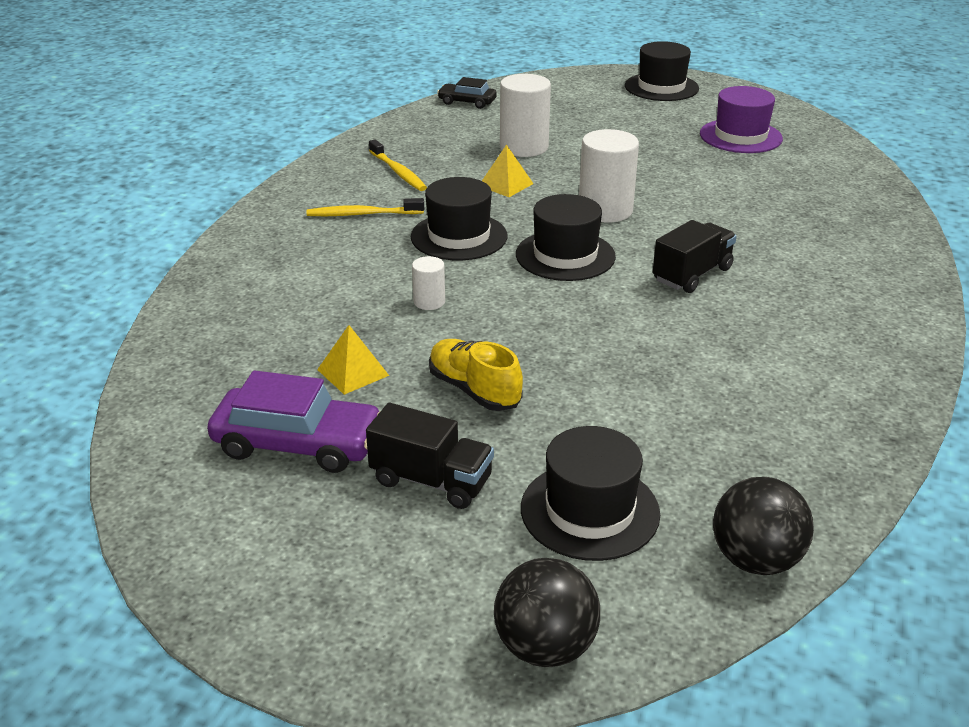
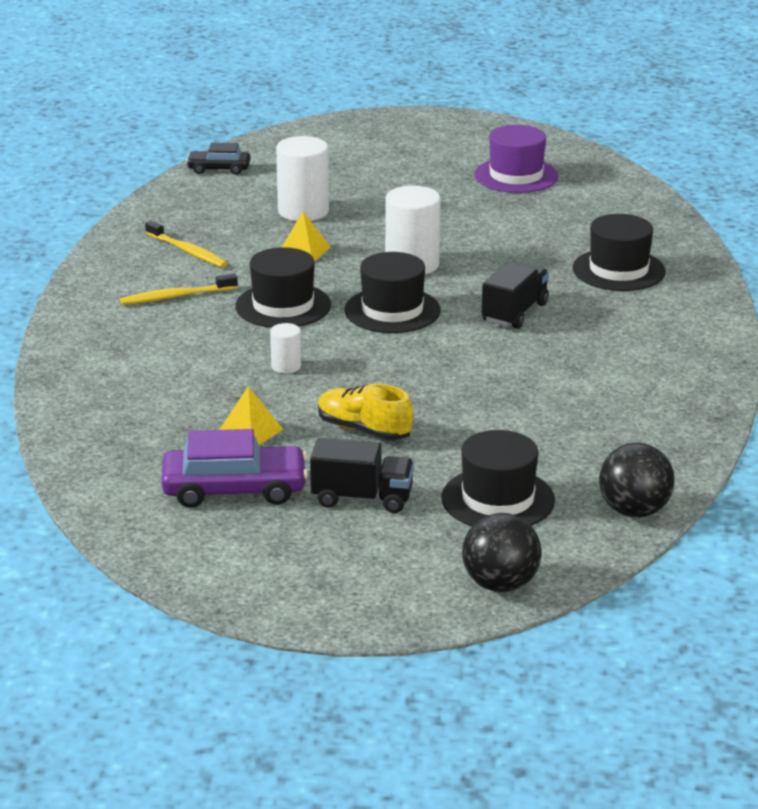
camera: 15 degrees left, 5 degrees down
black hat [625,41,699,101] -> black hat moved to [572,214,666,291]

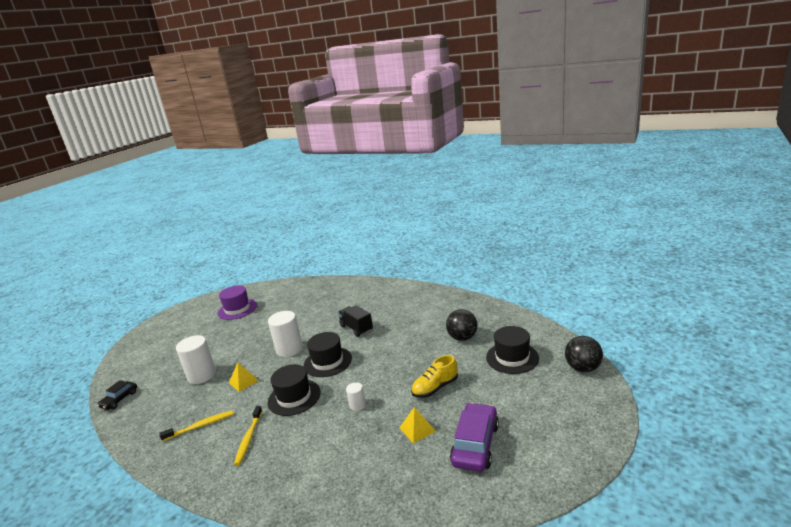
camera: 65 degrees left, 5 degrees down
black truck [310,438,414,513] -> none
black hat [572,214,666,291] -> none
black ball [599,443,675,517] -> black ball moved to [446,309,478,341]

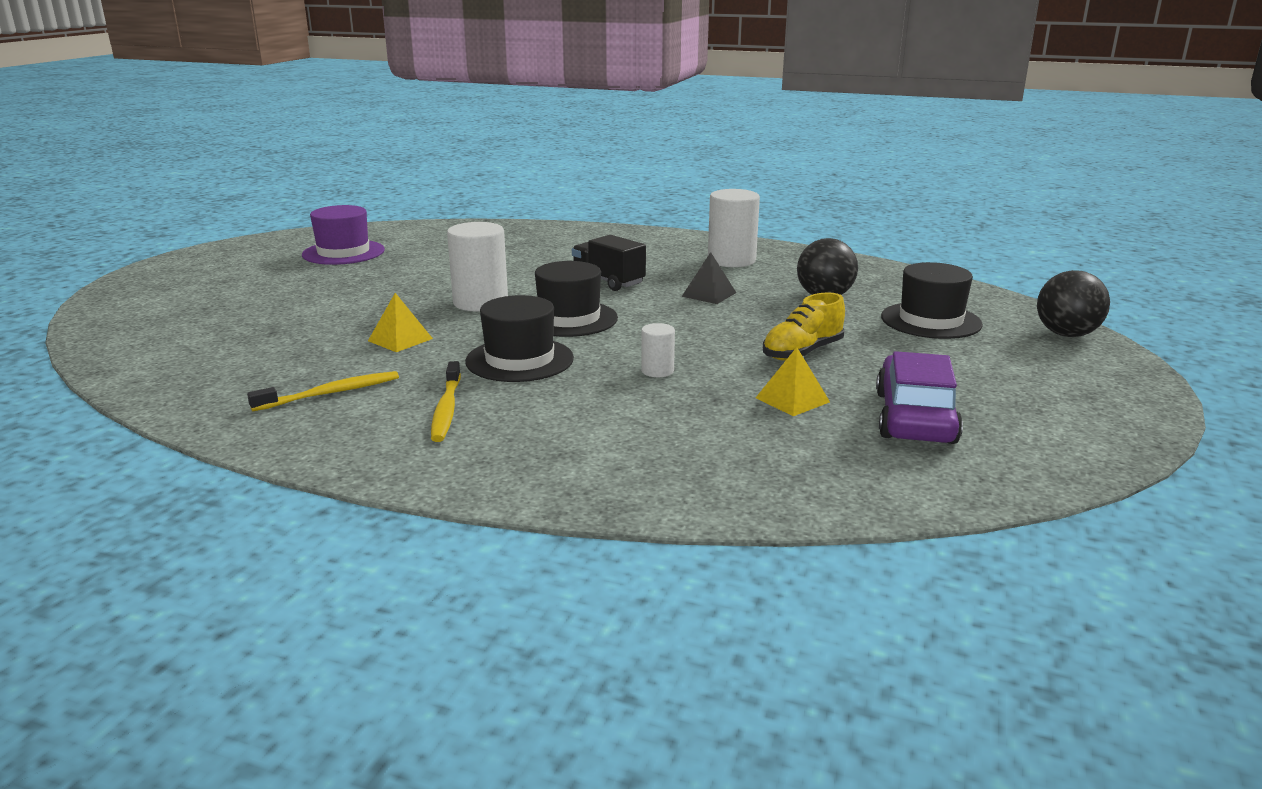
camera: 10 degrees left, 0 degrees up
black car [97,380,137,410] -> none
white cylinder [176,335,216,384] -> white cylinder moved to [708,189,760,267]
none -> black pyramid [682,252,736,304]

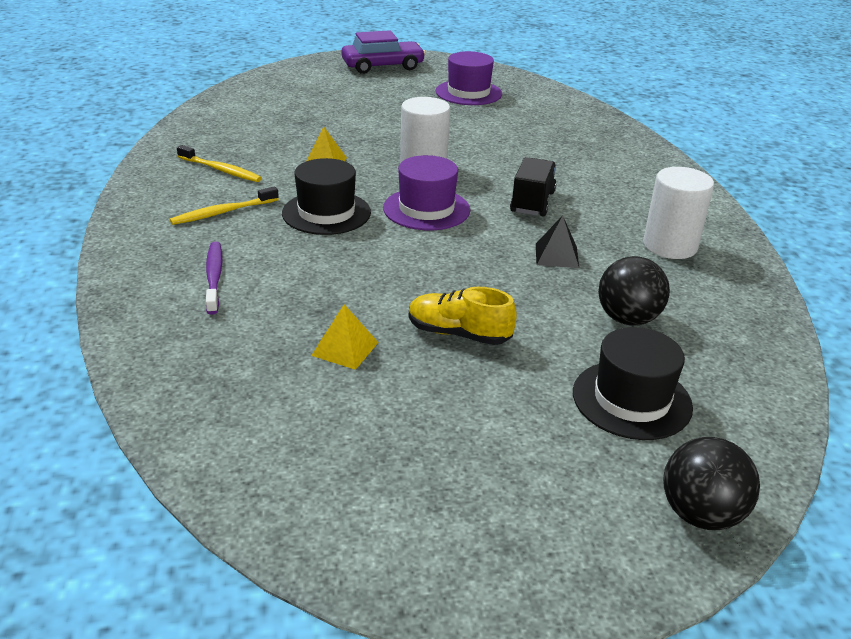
camera: 60 degrees right, 10 degrees up
black hat [535,261,618,337] -> purple hat [383,155,470,230]
white cylinder [641,323,675,377] -> none
purple car [876,351,963,444] -> purple car moved to [341,30,426,74]
none -> purple toothbrush [206,242,222,314]

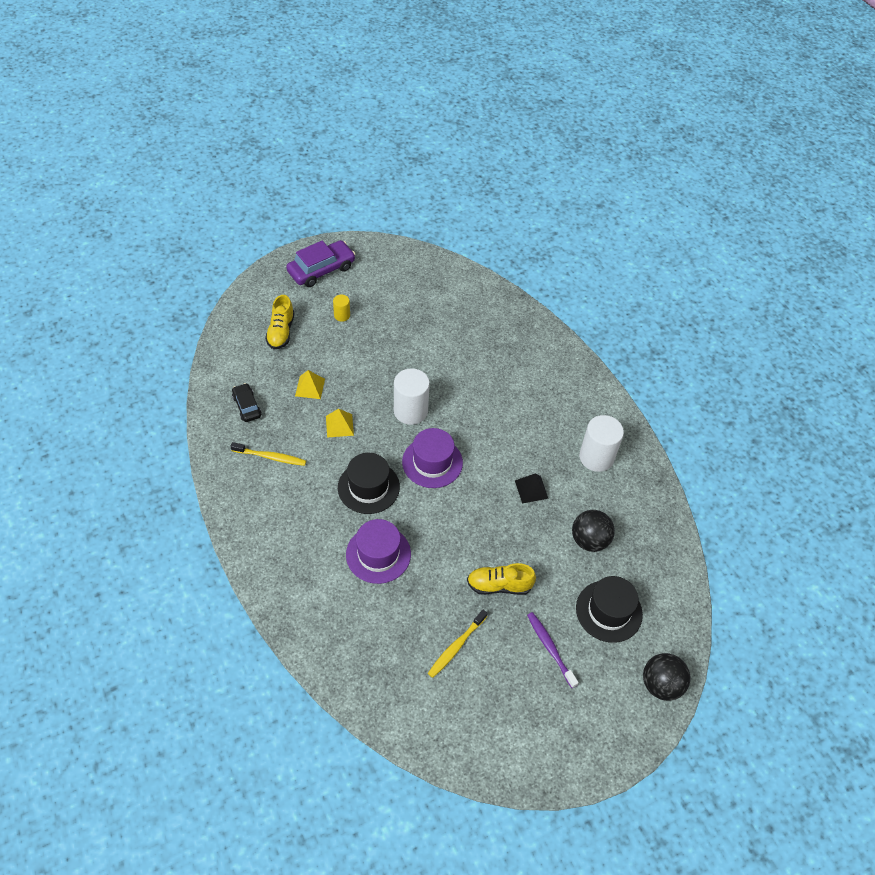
camera: 20 degrees left, 20 degrees up
yellow toothbrush [170,186,279,225] -> yellow toothbrush moved to [428,610,488,678]
purple toothbrush [206,242,222,314] -> purple toothbrush moved to [527,612,579,688]
yellow pyramid [311,304,379,370] -> yellow pyramid moved to [295,370,325,399]
purple hat [436,51,502,105] -> purple hat moved to [346,519,411,584]
black truck [510,157,556,216] -> none
none -> black car [232,383,262,422]
none -> yellow shoe [265,295,295,349]
none -> yellow cylinder [333,295,350,322]

